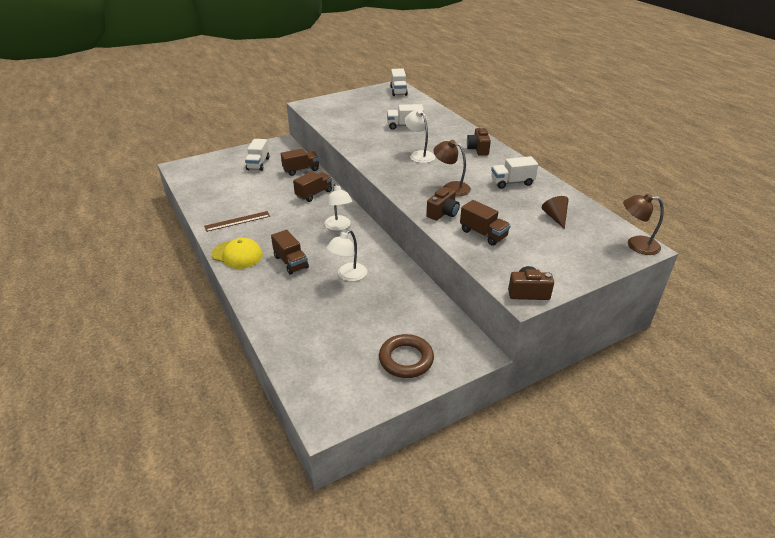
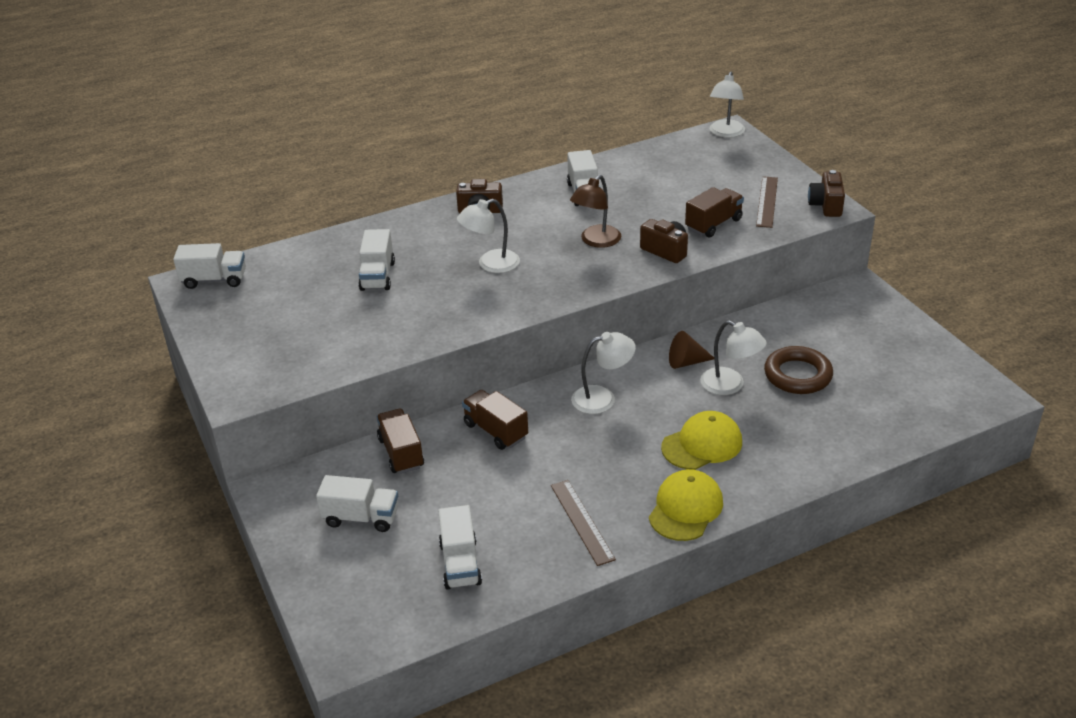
camera: 85 degrees left, 0 degrees up
brown truck [271,230,309,275] -> yellow cap [661,411,742,470]
brown ring [379,334,434,378] -> brown ring moved to [764,346,833,394]
brown cone [542,196,569,229] -> brown cone moved to [669,331,714,369]
brown lamp [623,193,664,255] -> white lamp [710,72,745,138]
none -> white truck [438,505,482,590]
none -> brown ruler [756,176,778,228]

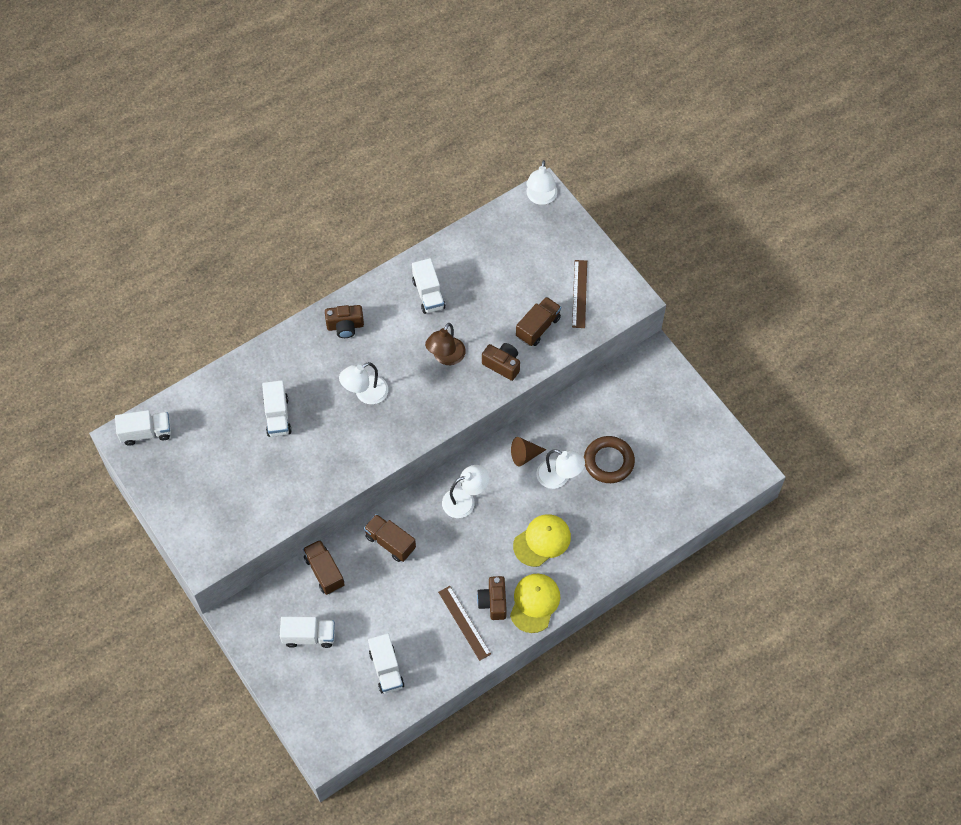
camera: 10 degrees left, 25 degrees up
brown camera [808,170,845,217] -> brown camera moved to [477,576,507,620]

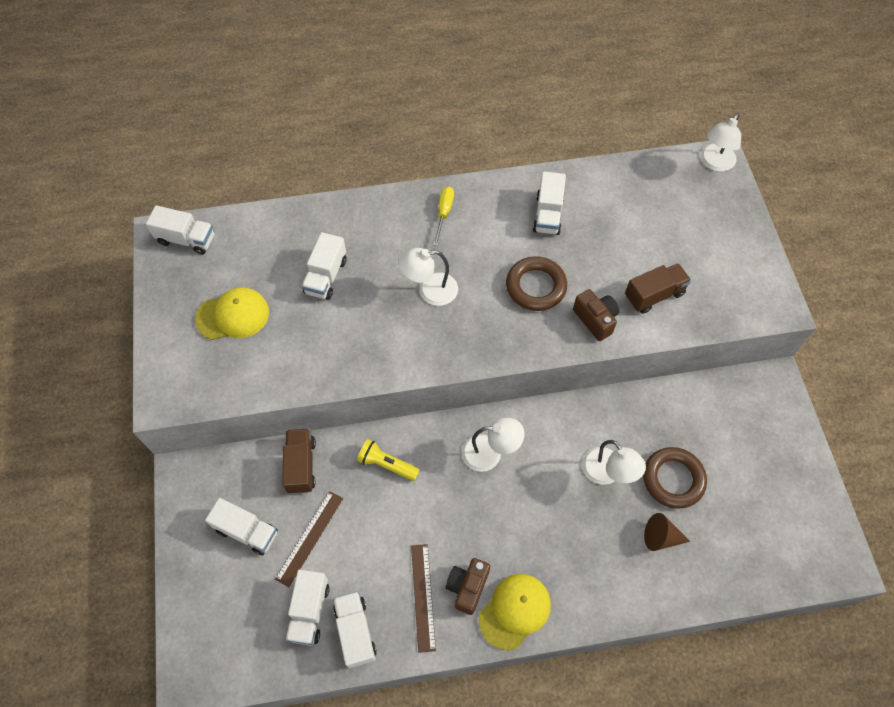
camera: 25 degrees right, 0 degrees up
brown camera [325,305,364,338] -> yellow screwdriver [433,186,454,246]
brown truck [364,514,416,562] -> yellow flashlight [357,439,420,481]
brown lamp [425,323,466,365] -> brown ring [506,256,567,311]
brown cone [511,437,546,467] -> brown cone moved to [644,513,690,551]
yellow cap [513,514,571,567] -> yellow cap moved to [195,287,269,340]
brown ruler [572,260,587,328] -> brown ruler moved to [275,491,343,587]
none -> white truck [333,591,377,668]

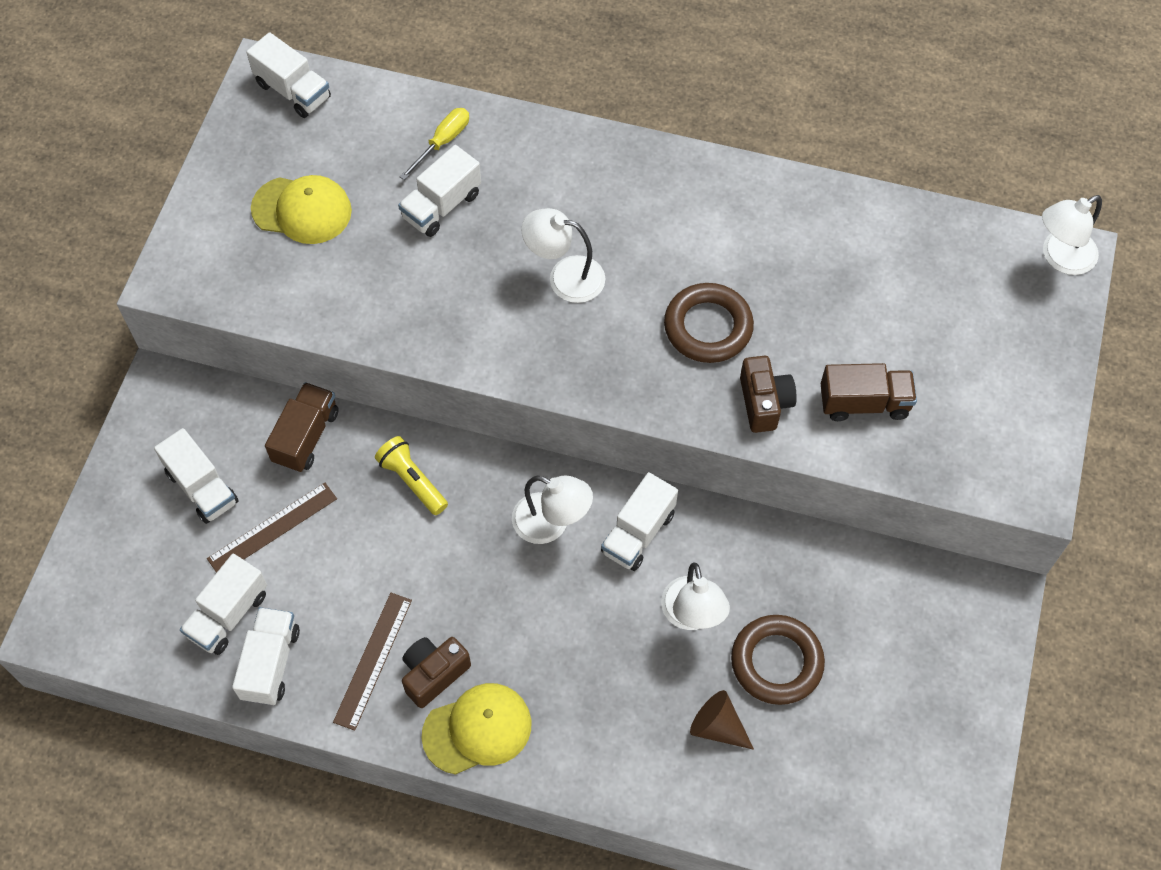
camera: 25 degrees right, 0 degrees up
yellow screwdriver [433,186,454,246] -> yellow screwdriver moved to [400,108,469,180]
white truck [533,171,566,235] -> white truck moved to [601,472,678,571]

